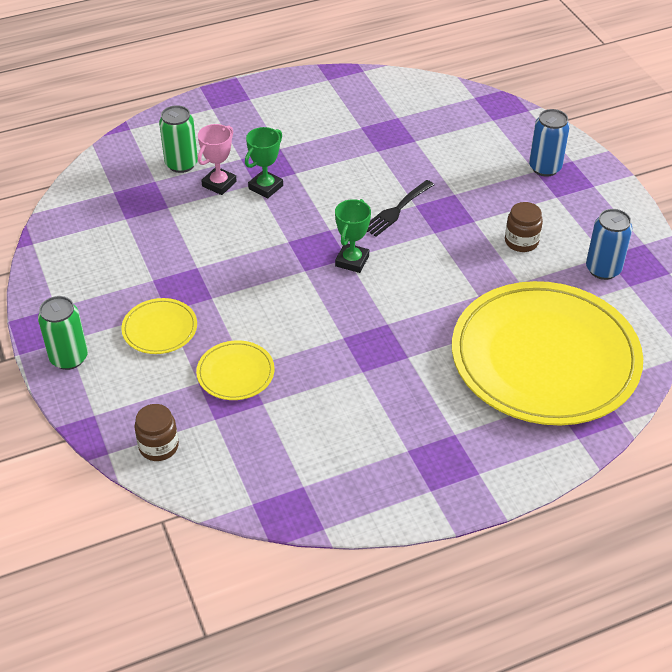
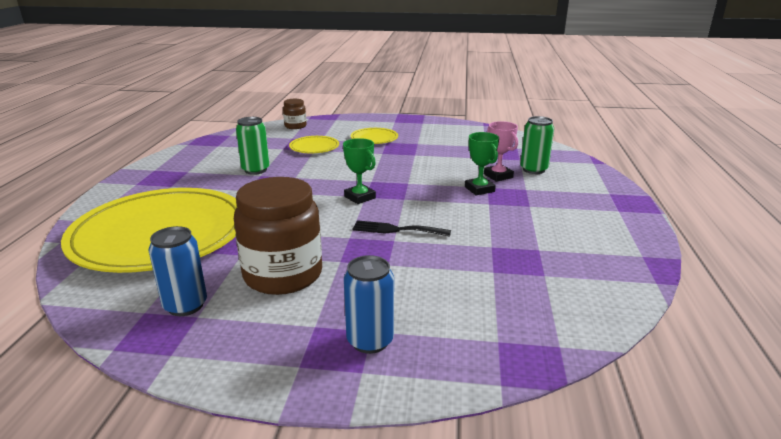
camera: 120 degrees right, 20 degrees down
green can [38,296,88,370] -> green can moved to [236,117,269,175]
black fork [367,180,434,237] -> black fork turned 60 degrees counterclockwise [353,220,451,237]
brown jar [505,202,543,252] -> brown jar [234,177,322,295], size x2.06

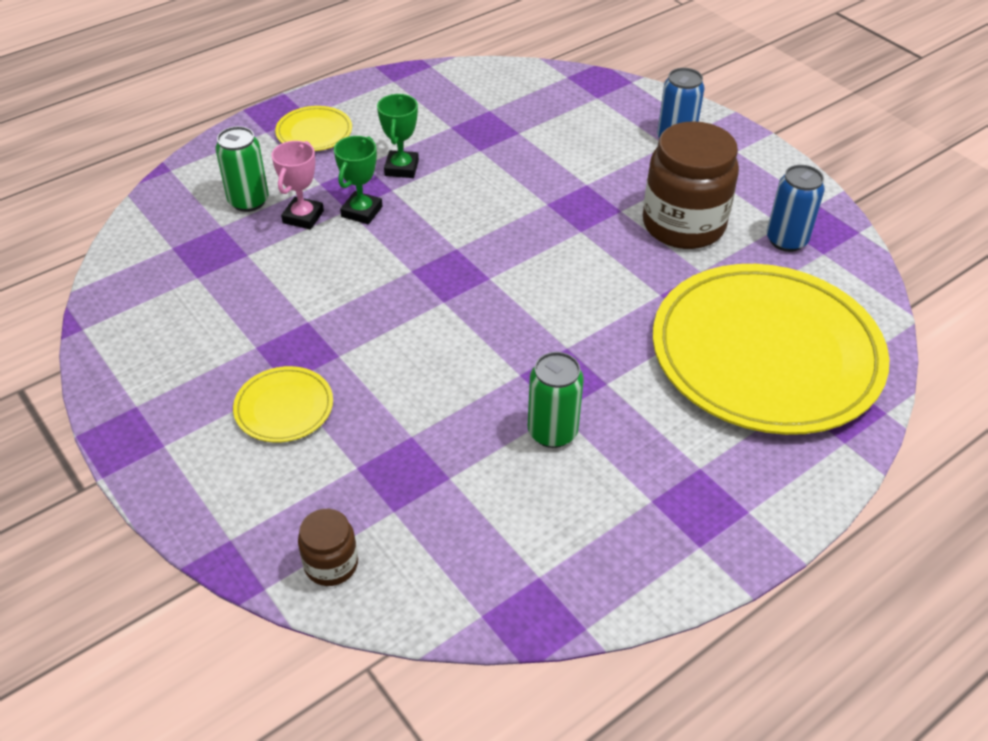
camera: 135 degrees left, 20 degrees up
yellow plate [289,136,339,153] -> yellow plate moved to [275,106,352,151]
green trophy [343,138,376,204] -> green trophy moved to [377,94,419,178]
black fork [353,220,451,237] -> none

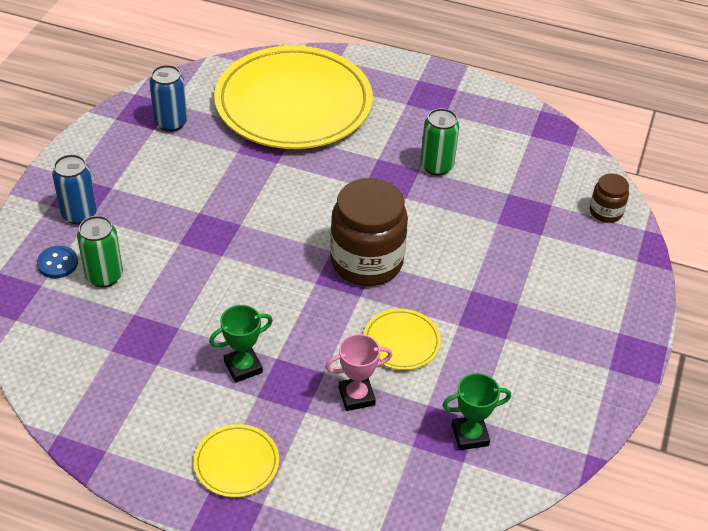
camera: 125 degrees left, 0 degrees up
green can [215,126,269,212] -> green can moved to [77,216,123,287]
yellow plate [233,366,333,443] -> yellow plate moved to [364,309,441,370]
green trophy [334,136,382,224] -> green trophy moved to [443,373,511,450]
brown jar [643,121,739,249] -> brown jar moved to [330,178,408,286]
none -> blue button [37,246,78,278]

